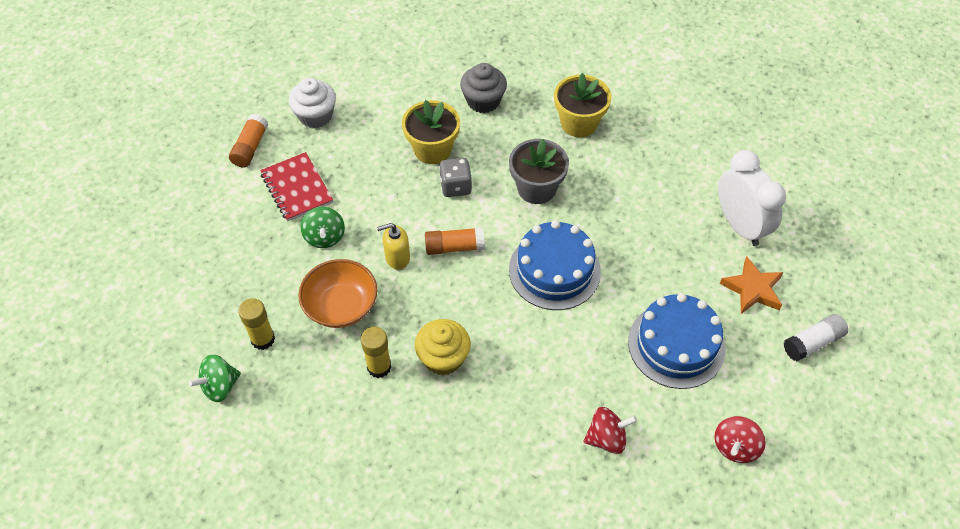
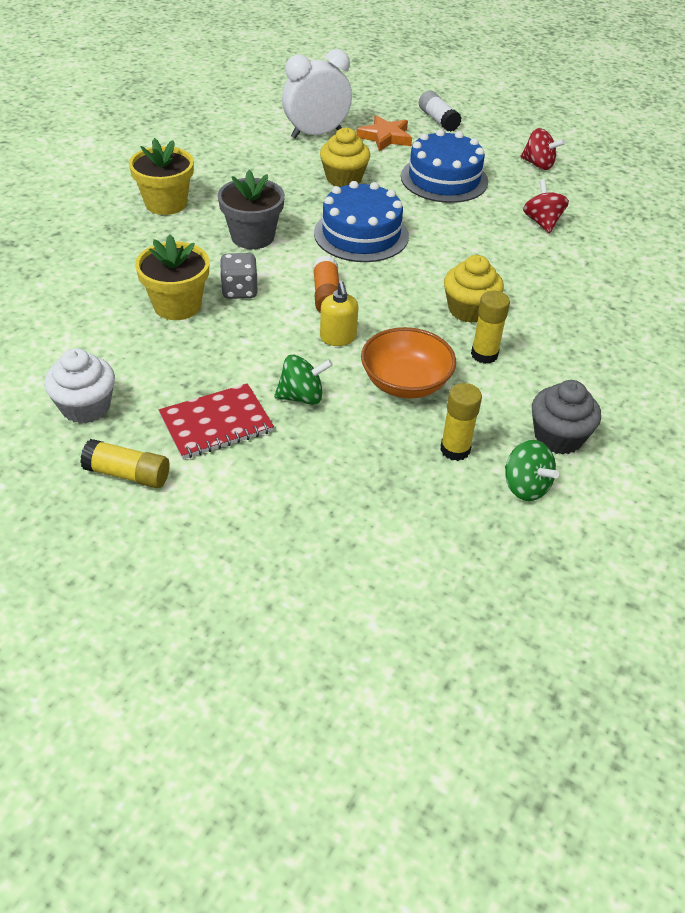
camera: 90 degrees left, 10 degrees down
orange glue stick [229,114,268,167] -> yellow glue stick [80,439,170,488]
grey cupcake [460,63,507,113] -> grey cupcake moved to [532,380,601,454]
none -> yellow cupcake [320,127,370,187]

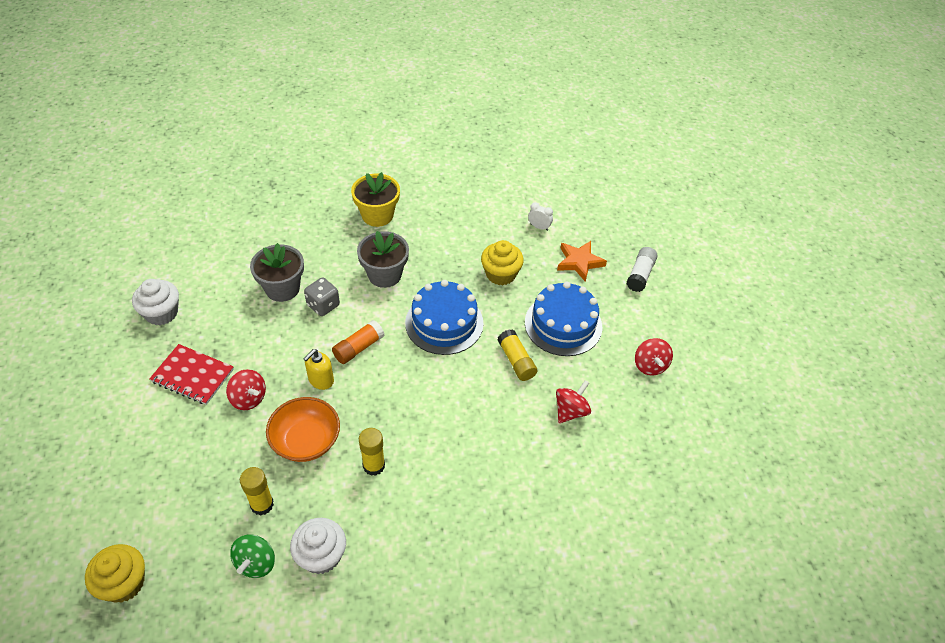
camera: 50 degrees right, 5 degrees up
yellow glue stick [80,439,170,488] -> yellow glue stick moved to [497,329,537,381]
yellow flower pot [135,234,210,320] -> grey flower pot [250,243,304,302]
green spinning top [274,355,333,405] -> red spinning top [226,369,266,410]
white clock [282,49,352,138] -> white clock [528,202,553,231], size x0.42
yellow cupcake [444,255,504,323] -> yellow cupcake moved to [85,544,145,603]
grey cupcake [532,380,601,454] -> white cupcake [290,518,346,574]

